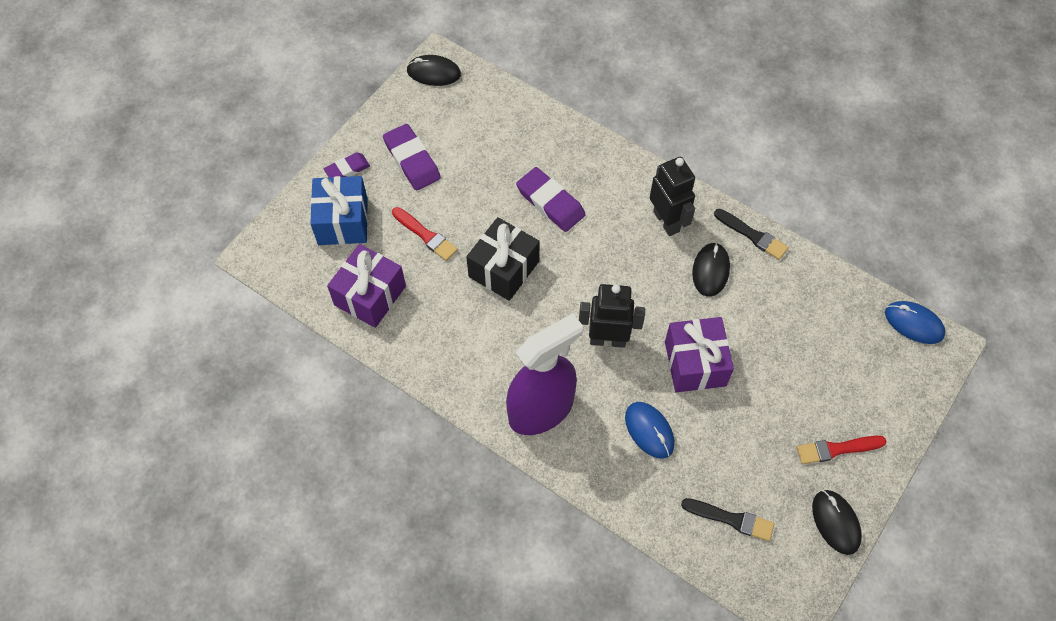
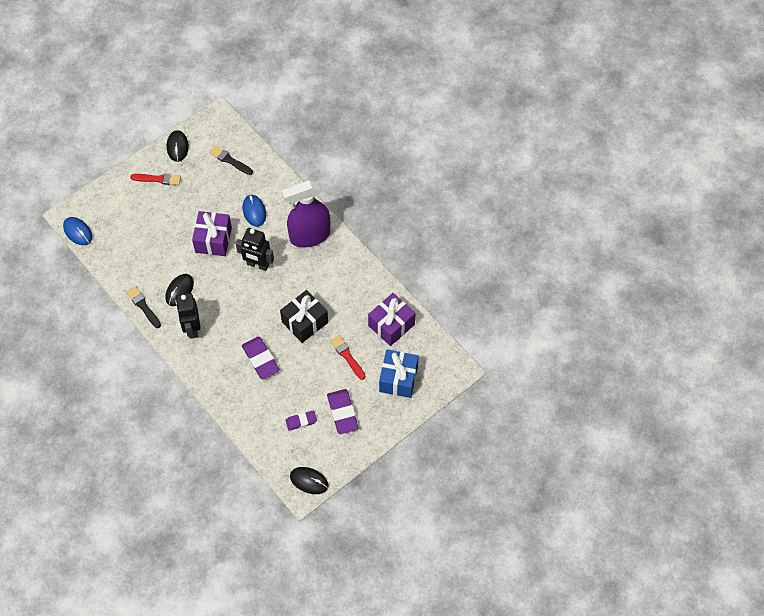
camera: 165 degrees left, 0 degrees up
purple eraser [324,152,370,178] -> purple eraser moved to [285,410,317,431]

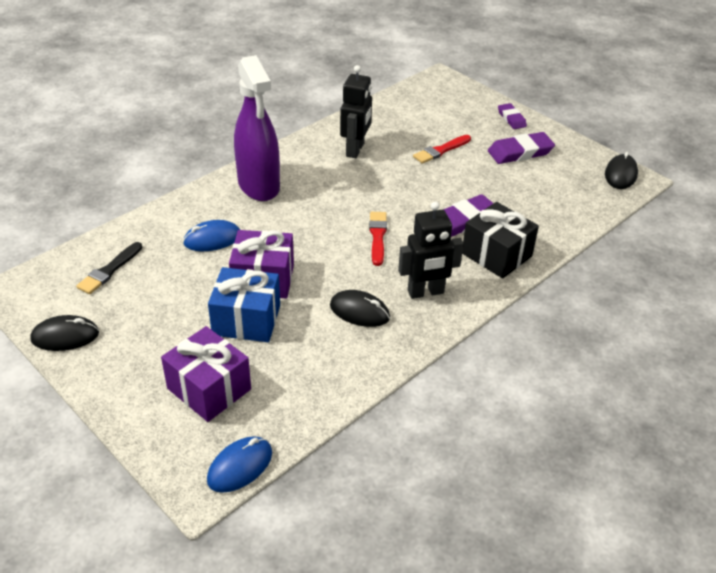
camera: 95 degrees left, 20 degrees down
black brush [126,286,161,328] -> none
red brush [130,174,181,185] -> red brush moved to [369,212,387,266]
black robot [236,228,274,271] -> black robot moved to [340,65,372,158]
black gift [280,290,328,343] -> black gift moved to [462,202,539,279]
purple eraser [285,410,317,431] -> purple eraser moved to [498,103,527,129]
purple gift [368,293,416,346] -> purple gift moved to [161,326,251,422]
blue gift [379,349,419,398] -> blue gift moved to [208,267,280,342]

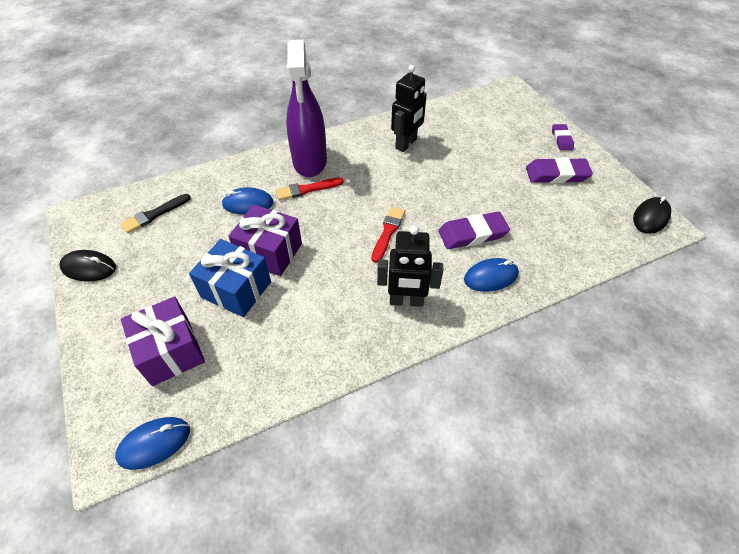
camera: 20 degrees right, 10 degrees up
black mouse [330,290,390,327] -> none
red brush [413,135,471,164] -> red brush moved to [276,177,343,200]
black gift [462,202,539,279] -> blue mouse [464,258,519,292]

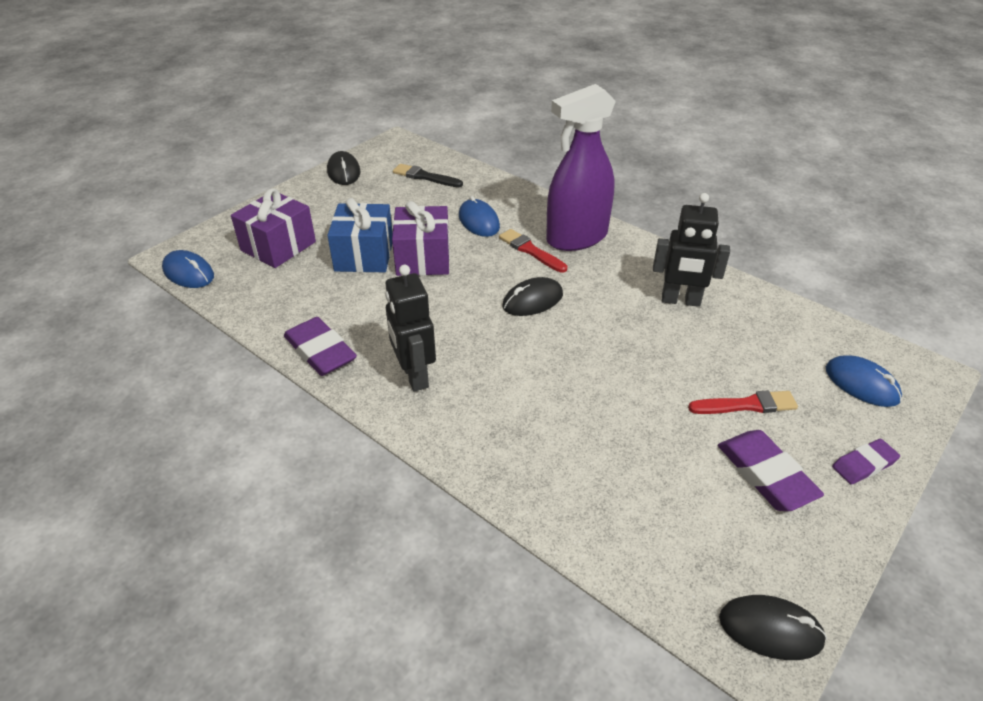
camera: 65 degrees right, 10 degrees down
red brush [371,207,405,263] -> red brush moved to [688,390,798,414]
purple eraser [438,211,510,249] -> purple eraser moved to [284,317,357,376]
blue mouse [464,258,519,292] -> blue mouse moved to [826,355,902,407]
none -> black mouse [502,277,563,316]

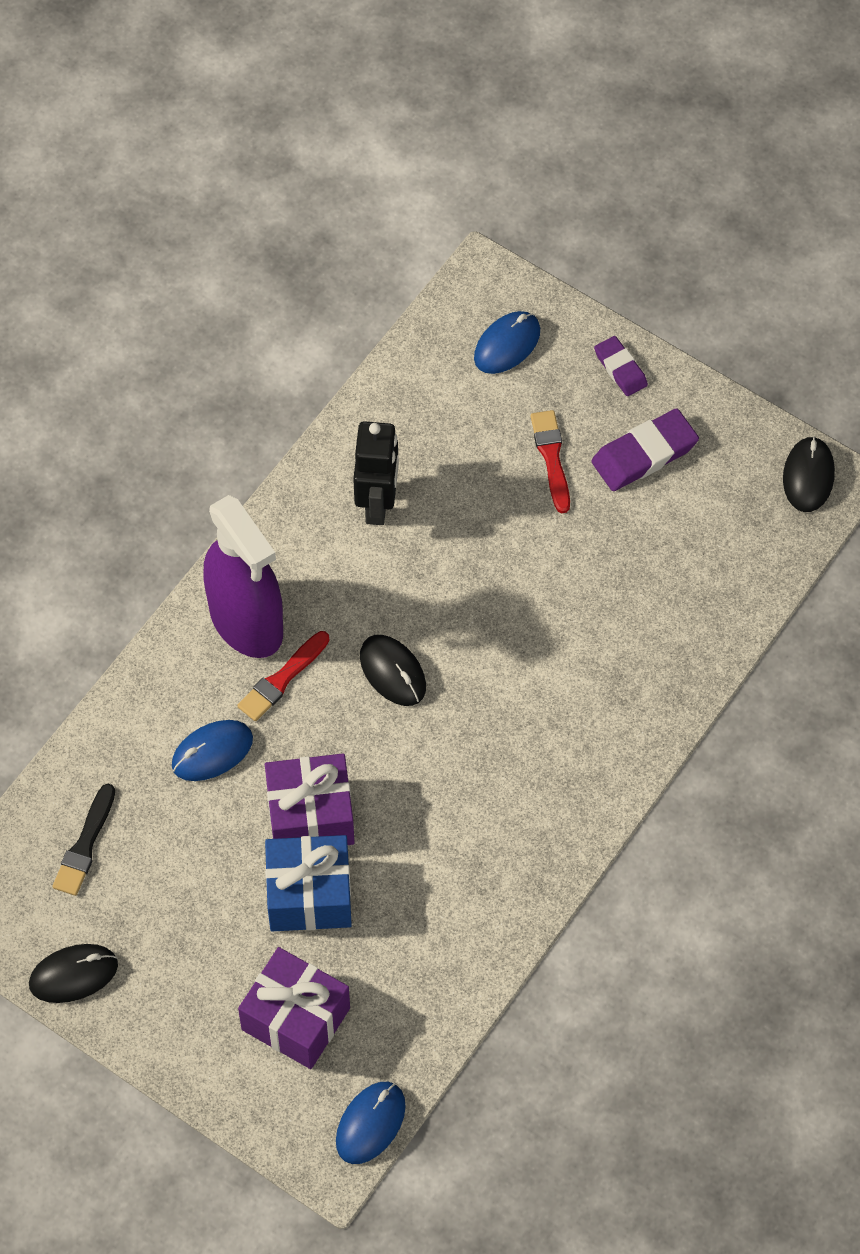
camera: 95 degrees left, 20 degrees up
purple eraser [284,317,357,376] -> none
black robot [385,265,436,392] -> none

